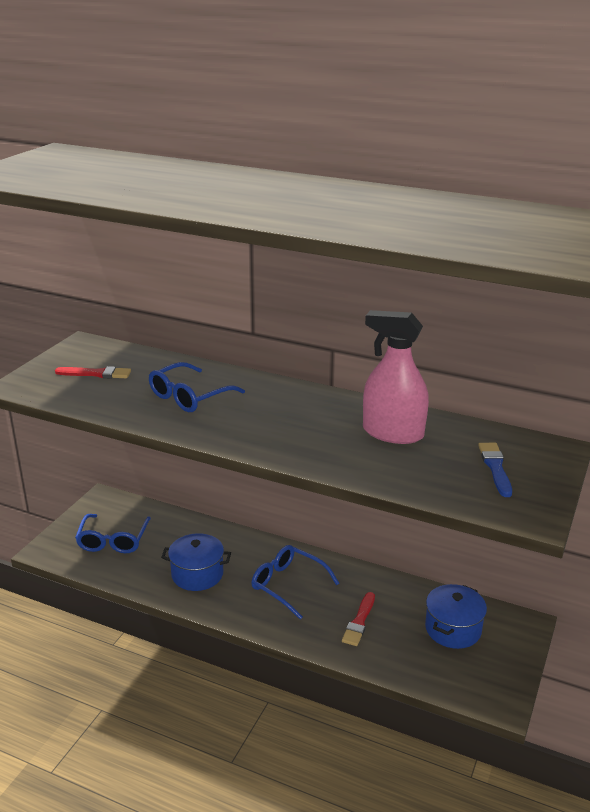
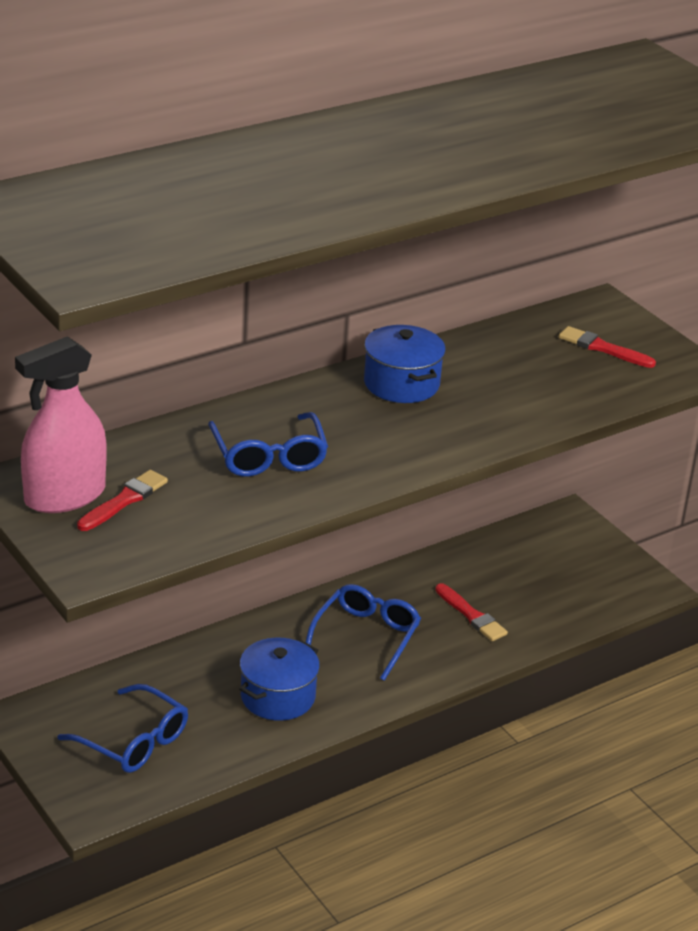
camera: 60 degrees left, 5 degrees up
blue glasses [251,545,340,620] -> blue glasses turned 135 degrees clockwise [306,584,421,681]
pink spray bottle [363,310,429,444] -> pink spray bottle moved to [15,336,106,513]
blue pot [425,584,487,649] -> blue pot moved to [364,325,446,403]
blue brush [478,443,512,497] -> red brush [559,326,656,368]

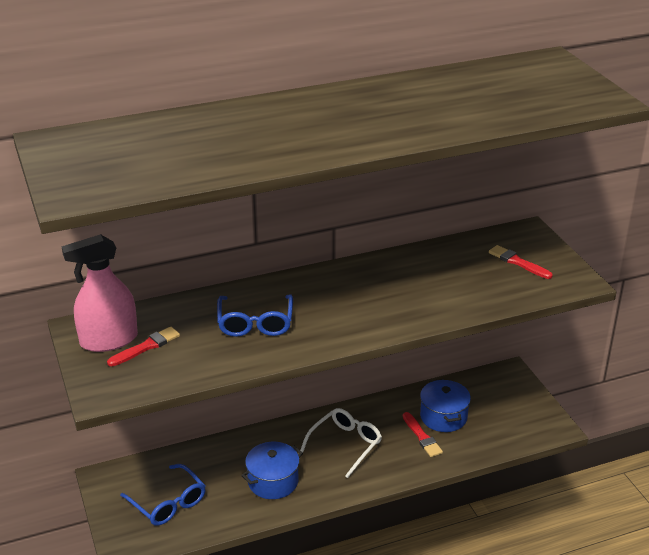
camera: 15 degrees right, 0 degrees up
blue glasses [306,584,421,681] -> white glasses [300,408,382,478]
blue pot [364,325,446,403] -> blue pot moved to [420,379,471,432]

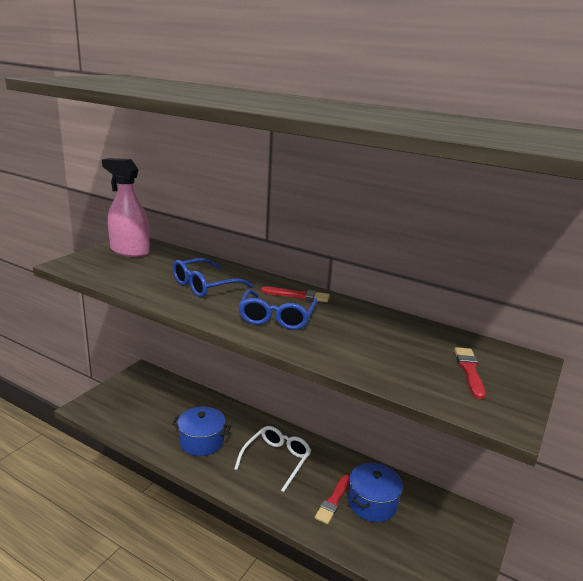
camera: 50 degrees right, 10 degrees down
red brush [107,327,180,366] -> red brush moved to [261,287,330,302]
blue glasses [120,464,206,526] -> blue glasses moved to [238,290,318,330]
white glasses [300,408,382,478] -> white glasses turned 60 degrees counterclockwise [234,426,311,492]

